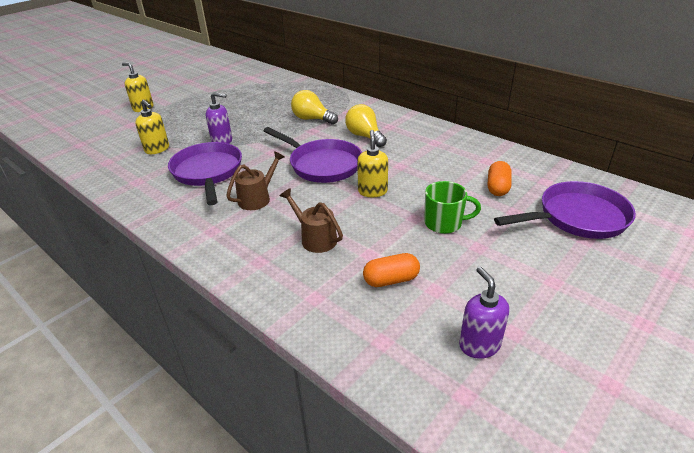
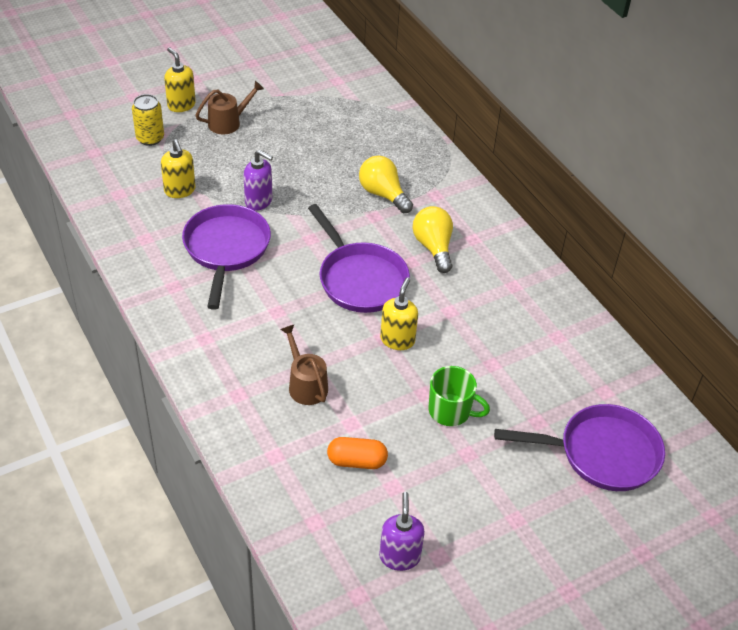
camera: 15 degrees right, 10 degrees up
brown watering can [226,151,284,210] -> brown watering can moved to [195,81,264,134]
orange capsule [488,161,511,196] -> none
none -> yellow can [132,94,164,146]

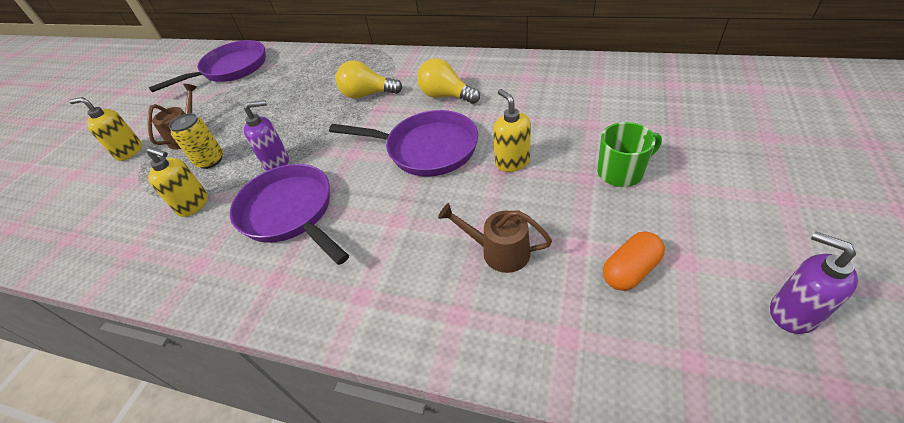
camera: 35 degrees left, 0 degrees up
yellow can [132,94,164,146] -> yellow can moved to [169,113,223,169]
purple pan [494,404,665,491] -> purple pan moved to [149,40,266,92]

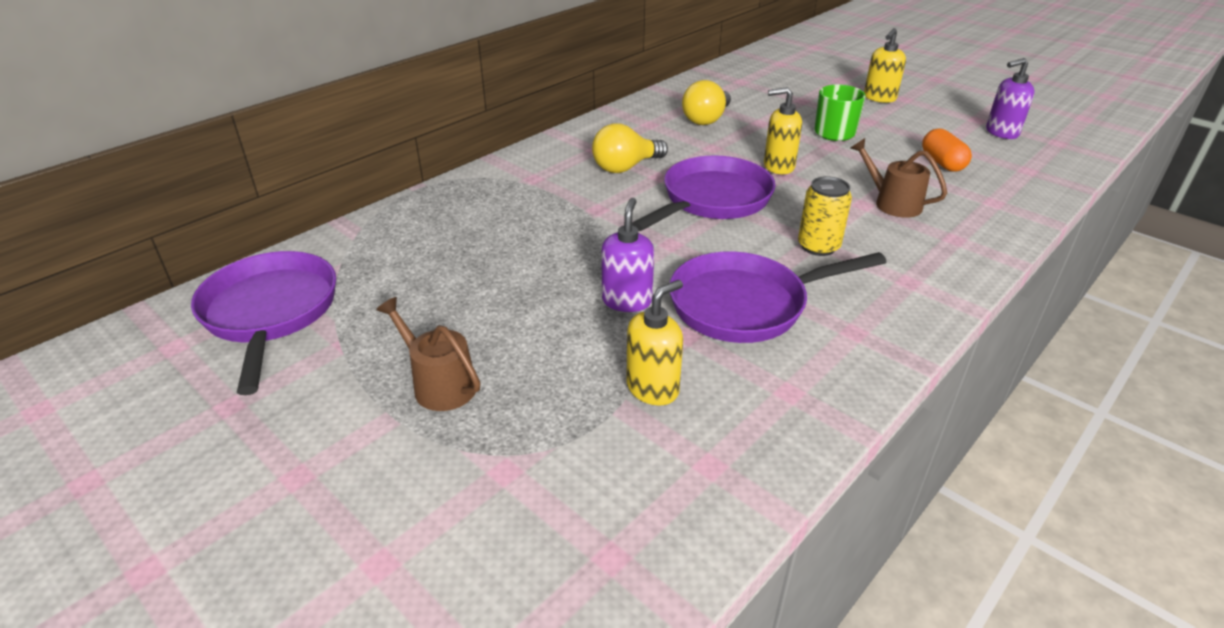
camera: 70 degrees left, 10 degrees down
yellow soap dispenser [69,97,142,161] -> yellow soap dispenser moved to [864,28,906,103]
yellow can [169,113,223,169] -> yellow can moved to [798,176,852,256]
yellow light bulb [336,60,403,99] -> yellow light bulb moved to [682,80,731,125]
brown watering can [438,203,552,273] -> brown watering can turned 90 degrees clockwise [851,138,947,218]

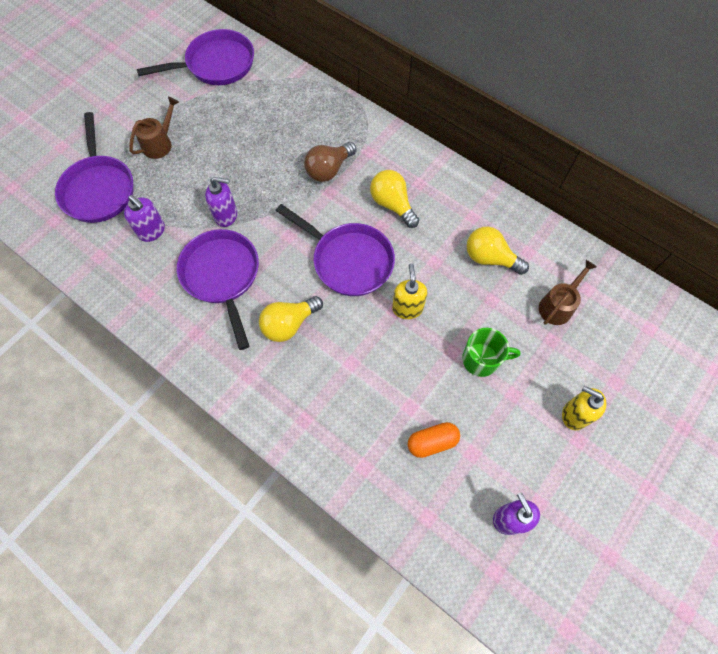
camera: 85 degrees right, 30 degrees up
yellow soap dispenser [626,280,683,406] -> purple soap dispenser [124,195,165,242]
yellow can [798,176,852,256] -> yellow light bulb [259,296,323,342]
brown watering can [851,138,947,218] -> brown watering can moved to [539,260,597,325]
none -> purple pan [55,112,134,223]
none -> brown light bulb [304,142,357,182]

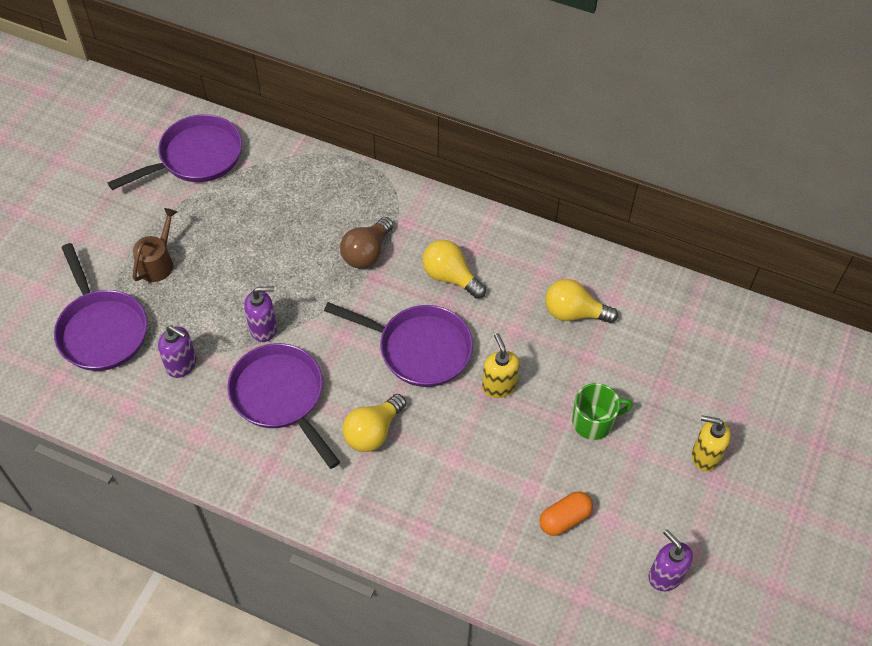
camera: 15 degrees left, 10 degrees down
brown watering can [539,260,597,325] -> none

